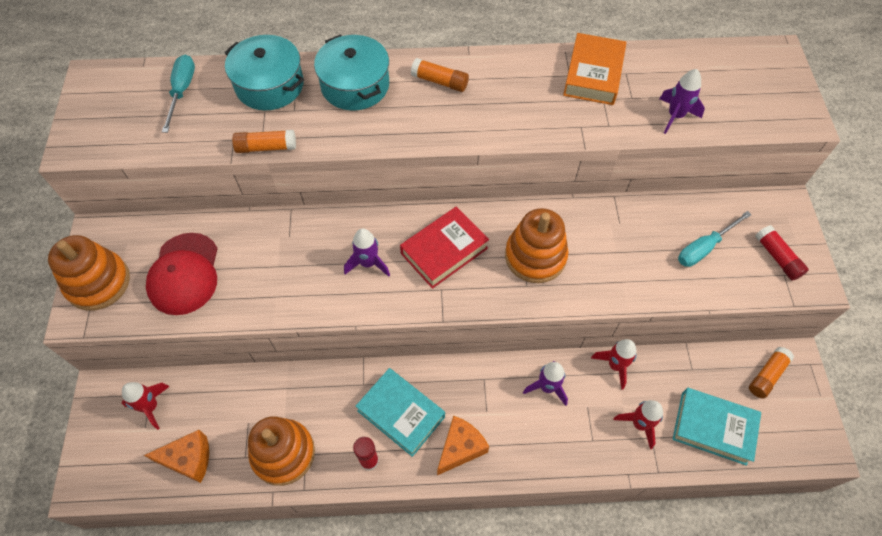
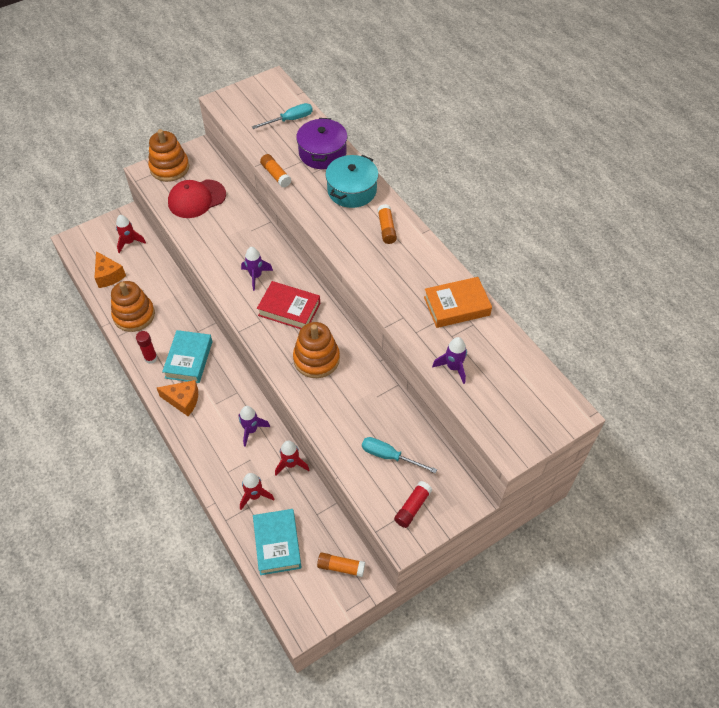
camera: 60 degrees right, 5 degrees down
turquoise pot [225,35,304,110] -> purple pot [296,118,347,169]

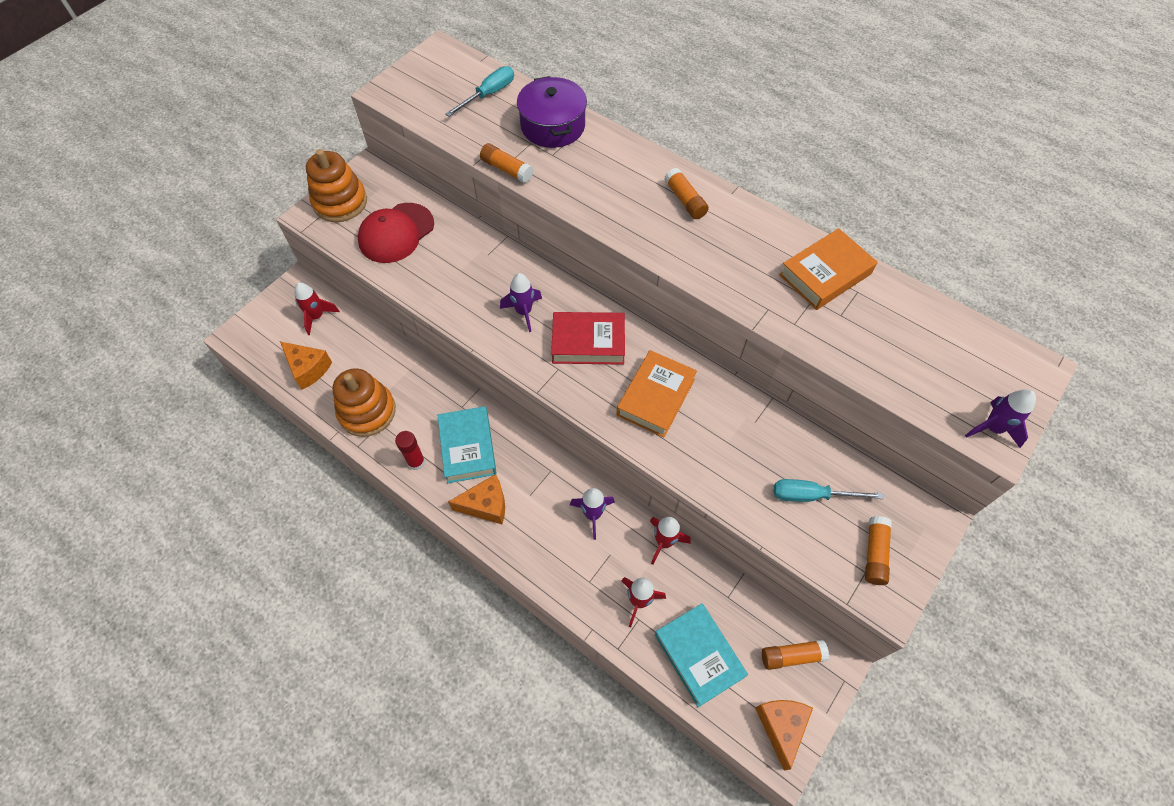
camera: 20 degrees left, 5 degrees up
orange stacking toy [293,322,340,378] -> orange book [616,350,697,438]
turquoise pot [325,155,378,208] -> none
red glue stick [394,481,432,528] -> orange glue stick [865,516,892,585]
purple rocket [432,337,467,384] -> purple rocket moved to [965,389,1036,448]
none -> orange cheese [755,700,813,770]

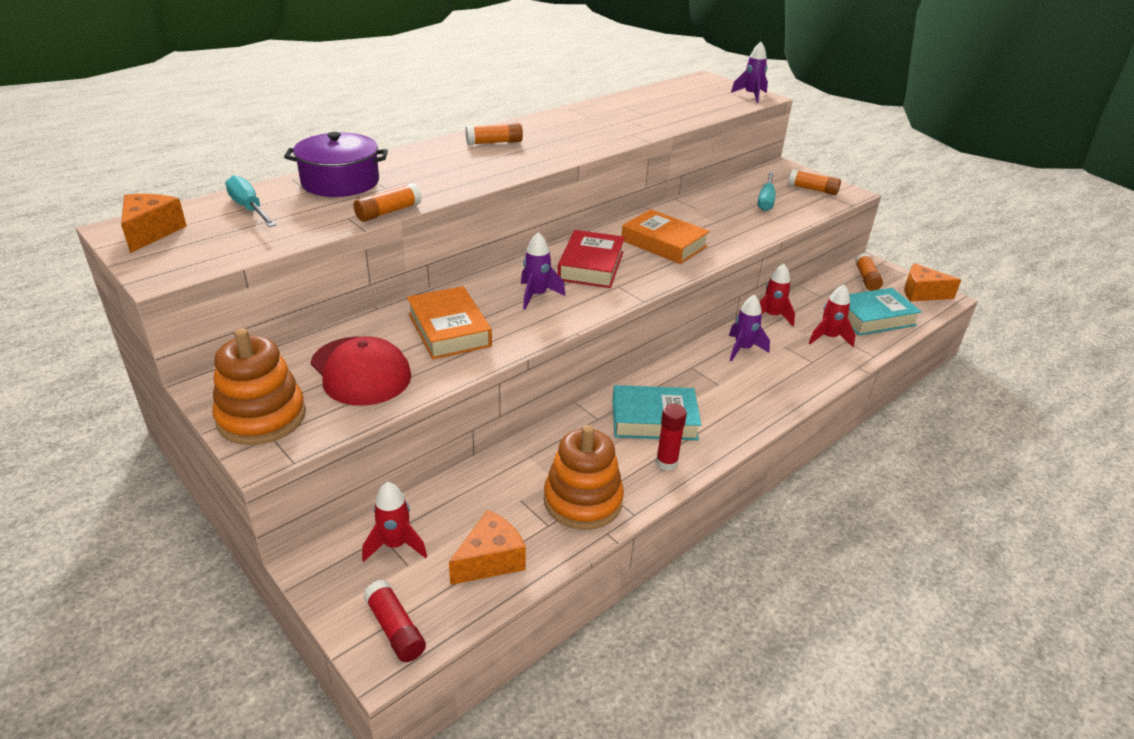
camera: 80 degrees left, 25 degrees down
orange cheese [448,474,505,524] -> orange cheese moved to [121,194,187,253]
orange book [779,228,878,310] -> orange book moved to [407,286,492,359]
none -> red glue stick [364,580,426,662]

